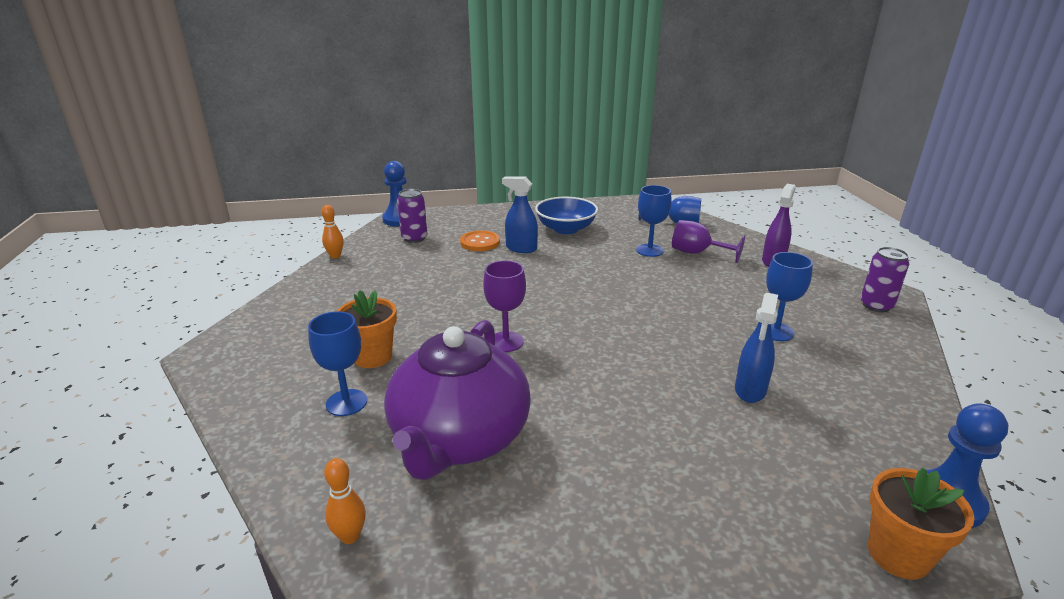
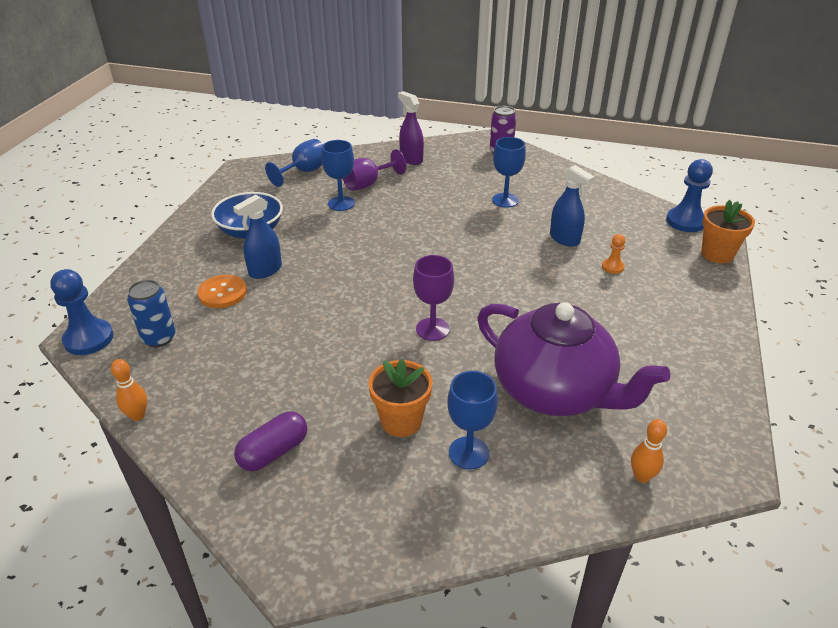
camera: 65 degrees left, 10 degrees up
purple can [397,189,427,243] -> blue can [127,280,176,347]
none -> purple capsule [234,411,307,471]
none -> orange pawn [602,234,625,274]

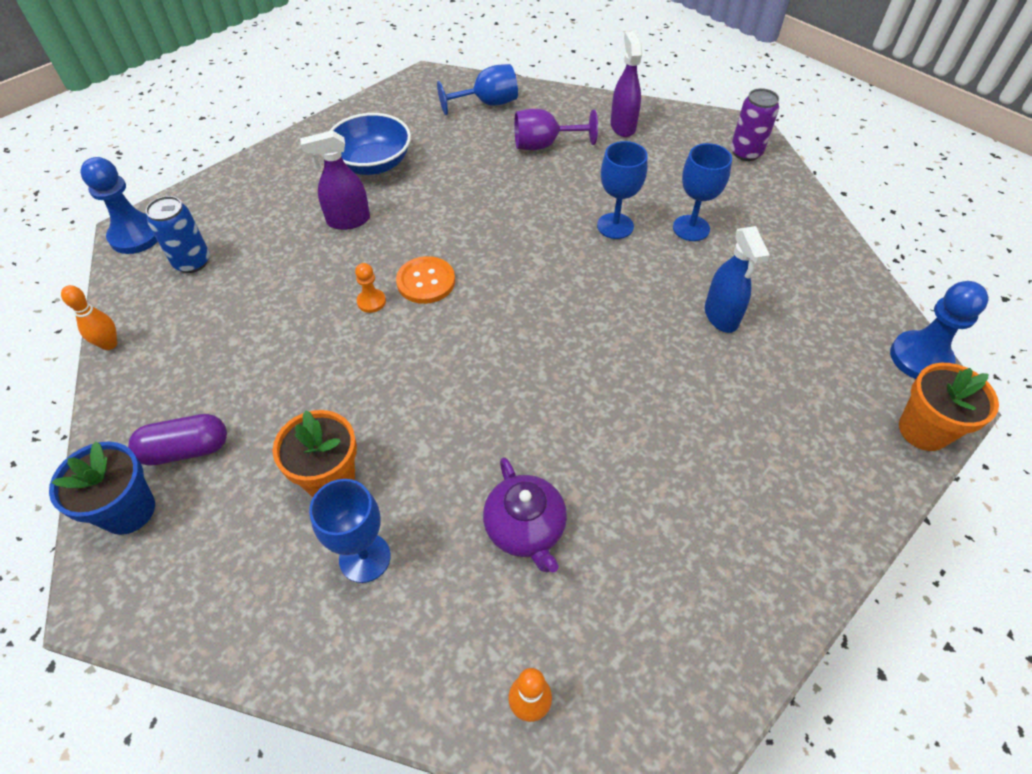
camera: 30 degrees right, 15 degrees up
orange button [198,275,247,308] -> orange button moved to [396,256,455,304]
blue spray bottle [233,195,282,279] -> purple spray bottle [300,130,370,230]
blue goblet [321,140,355,211] -> blue goblet moved to [597,141,648,239]
purple goblet [413,255,454,341] -> none
purple teapot [477,302,670,416] -> purple teapot [483,457,567,573], size x0.51
orange pawn [602,234,625,274] -> orange pawn moved to [355,263,386,313]
none -> blue flower pot [49,441,155,535]

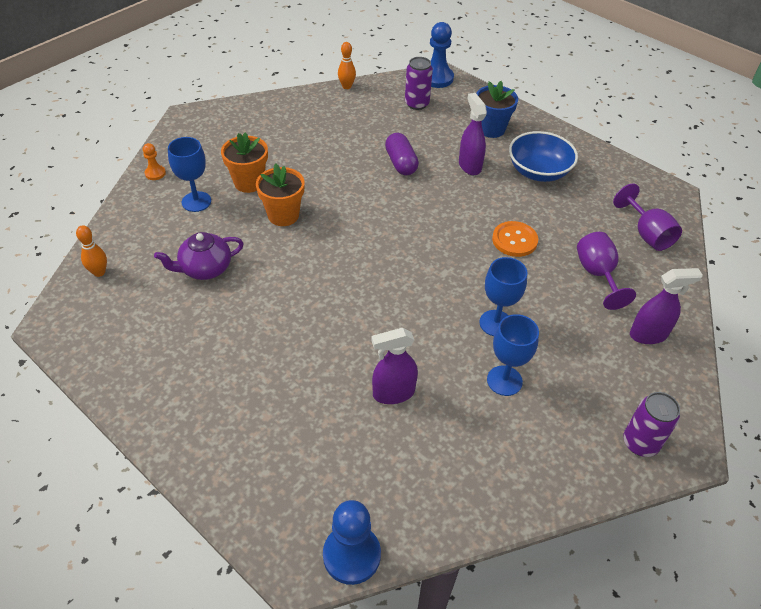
camera: 85 degrees right, 5 degrees down
blue flower pot [49,441,155,535] -> blue flower pot moved to [476,81,518,138]
purple capsule [128,414,227,466] -> purple capsule moved to [385,133,419,175]
blue can [146,196,210,273] -> purple can [405,57,433,110]
orange pawn [355,263,386,313] -> orange pawn moved to [143,143,166,180]
orange button [396,256,455,304] -> orange button moved to [492,221,538,257]
blue goblet [437,64,518,115] -> purple goblet [613,183,682,251]
blue spray bottle [705,226,770,333] -> purple spray bottle [372,328,418,404]
orange flower pot [899,363,999,451] -> orange flower pot moved to [256,163,305,226]

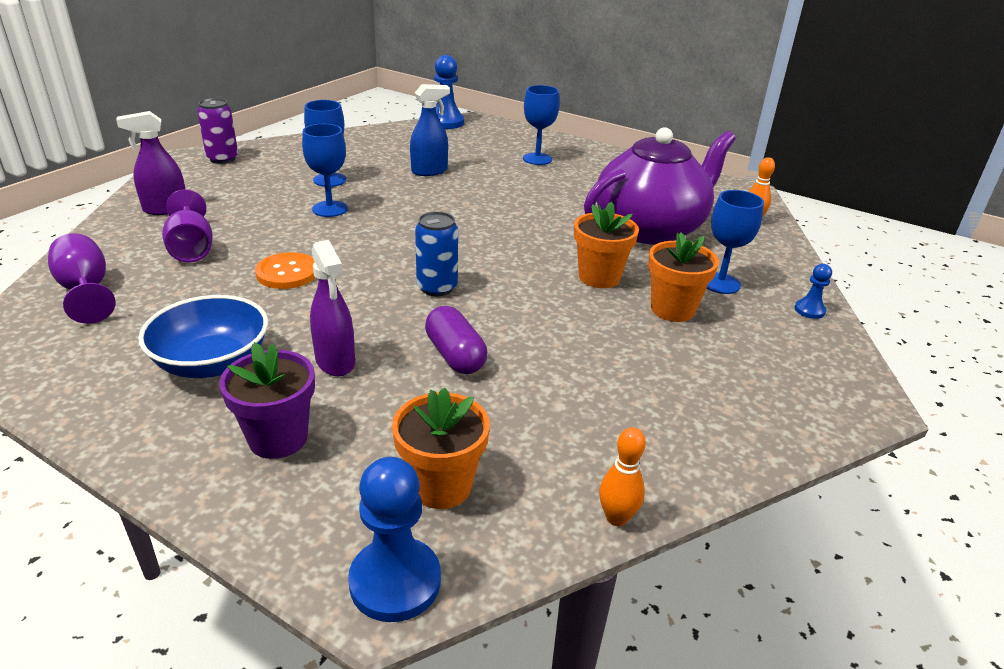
camera: 170 degrees right, 15 degrees down
orange pawn [143,143,166,180] -> blue pawn [794,264,832,319]
purple teapot [154,232,244,280] -> purple teapot [584,127,736,244], size x1.97
purple spray bottle [372,328,418,404] -> blue spray bottle [410,84,450,176]
purple can [405,57,433,110] -> orange flower pot [392,387,490,509]
blue flower pot [476,81,518,138] -> purple flower pot [219,342,315,459]
none -> blue can [415,212,458,296]
none -> blue goblet [523,85,560,165]

